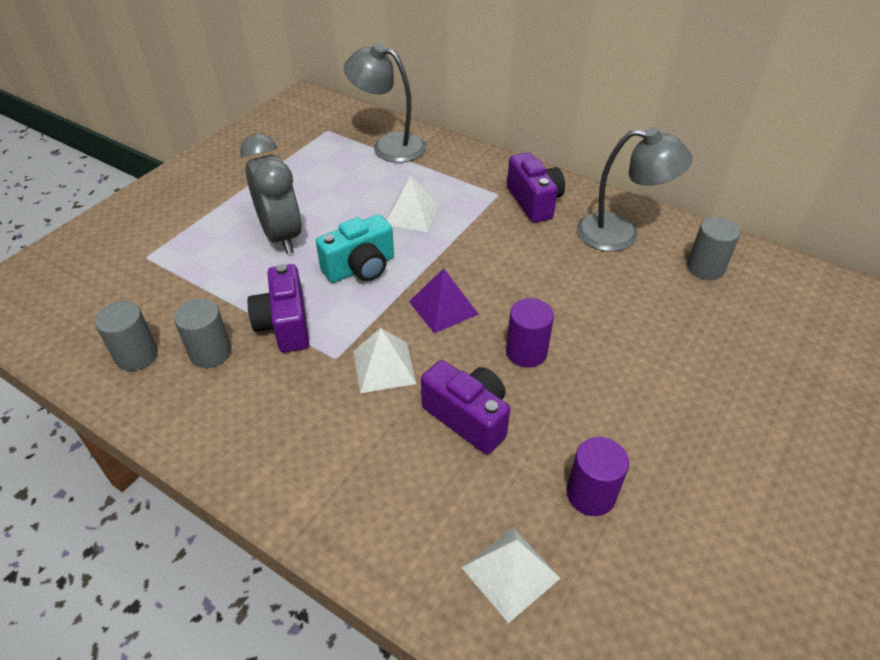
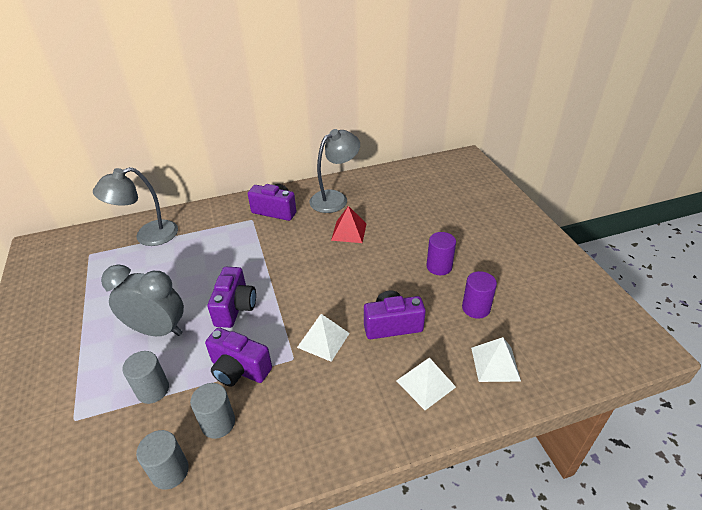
camera: 50 degrees left, 5 degrees down
turquoise camera [316,214,394,283] -> purple camera [207,267,256,328]
white pyramid [386,176,439,232] -> white pyramid moved to [396,357,456,410]
purple pyramid [409,268,478,334] -> none
purple cylinder [506,298,554,368] -> purple cylinder moved to [426,232,456,275]
grey cylinder [687,217,740,280] -> grey cylinder moved to [122,351,169,404]
none -> red pyramid [331,206,367,243]

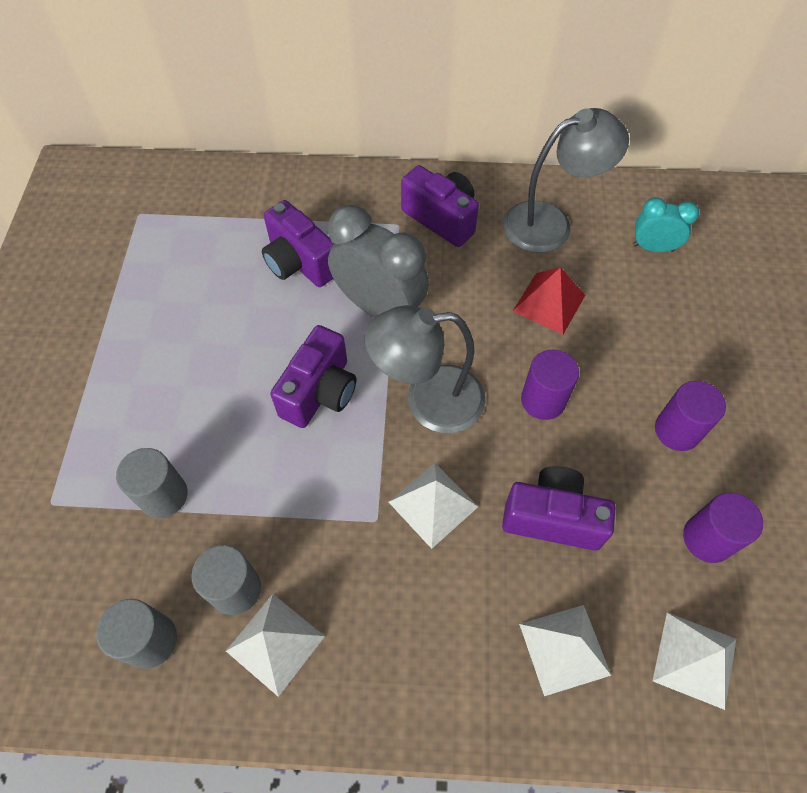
camera: 20 degrees right, 20 degrees up
grey lamp [93,167,178,246] -> grey lamp moved to [365,305,485,433]
grey clock [101,264,184,336] -> grey clock moved to [328,205,429,317]
purple camera [205,327,272,387] -> purple camera moved to [262,200,334,287]
none -> white pyramid [226,594,325,697]
none -> purple cylinder [521,350,579,420]
none -> turquoise clock [633,197,699,252]

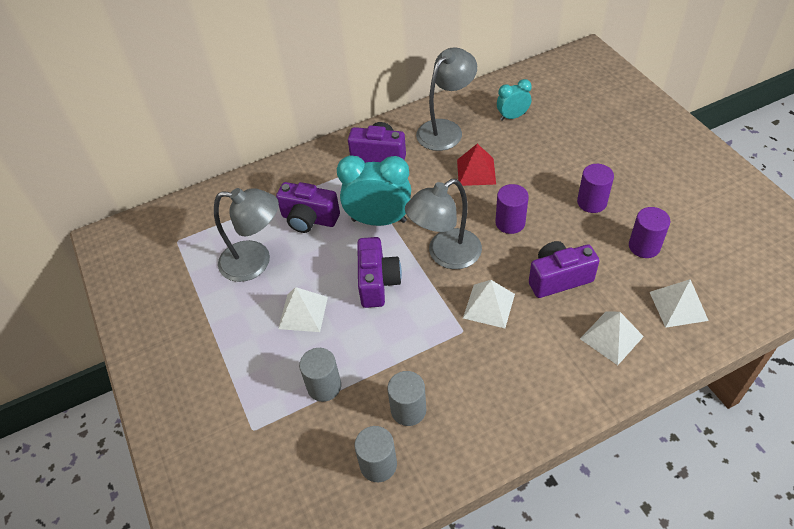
camera: 25 degrees left, 10 degrees down
white pyramid [226,594,325,697] -> white pyramid moved to [278,287,328,332]
grey clock [328,205,429,317] -> turquoise clock [337,155,411,226]
none -> grey lamp [214,188,279,282]

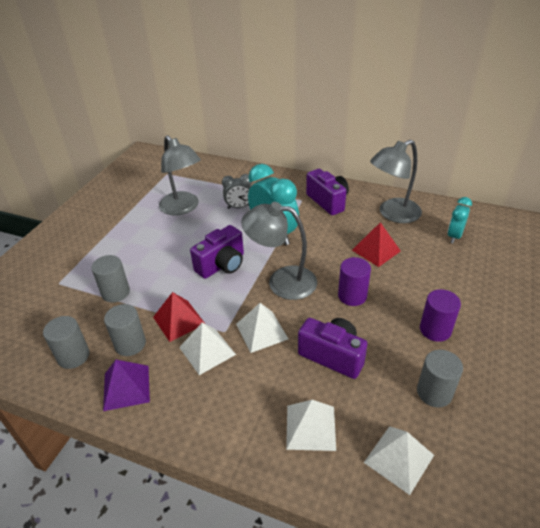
camera: 45 degrees right, 10 degrees down
purple camera [276,182,340,233] -> grey clock [222,174,253,209]
white pyramid [278,287,328,332] -> white pyramid moved to [179,322,236,375]
grey lamp [416,47,477,151] -> grey lamp turned 150 degrees clockwise [370,140,422,223]
turquoise clock [497,79,532,121] -> turquoise clock turned 90 degrees counterclockwise [447,197,472,243]
purple cylinder [629,207,670,258] -> grey cylinder [417,350,463,407]
none -> purple pyramid [103,360,150,411]
none -> red pyramid [153,292,205,342]

